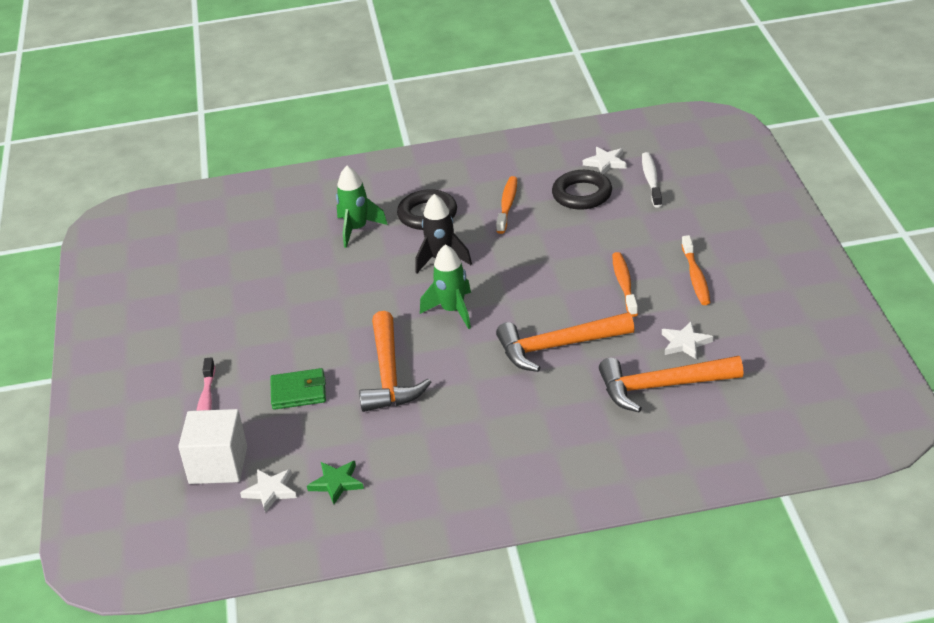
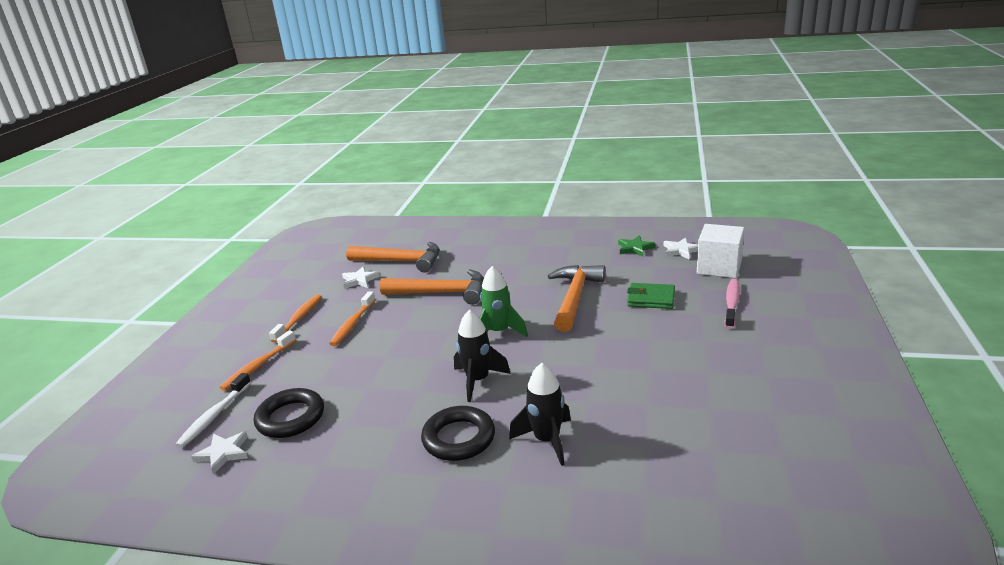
camera: 160 degrees left, 10 degrees down
green rocket [336,166,388,248] -> black rocket [509,363,571,466]
orange toothbrush [496,176,517,234] -> orange toothbrush moved to [220,330,296,391]

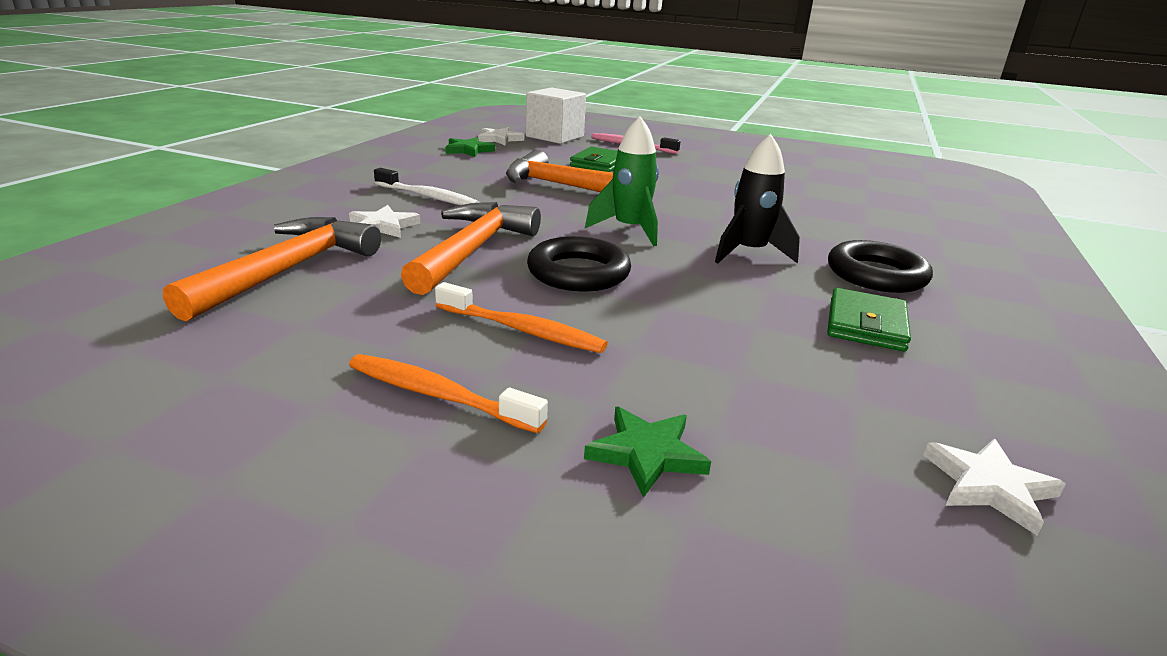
camera: 85 degrees left, 0 degrees up
white toothbrush [175,373,251,448] -> white toothbrush moved to [374,168,480,205]
orange toothbrush [220,330,296,391] -> green star [584,407,711,498]
black ring [254,388,324,438] -> black ring moved to [527,236,631,292]
white star [342,267,380,289] -> white star moved to [349,205,420,238]
black rocket [509,363,571,466] -> none
none -> green wallet [827,288,911,351]

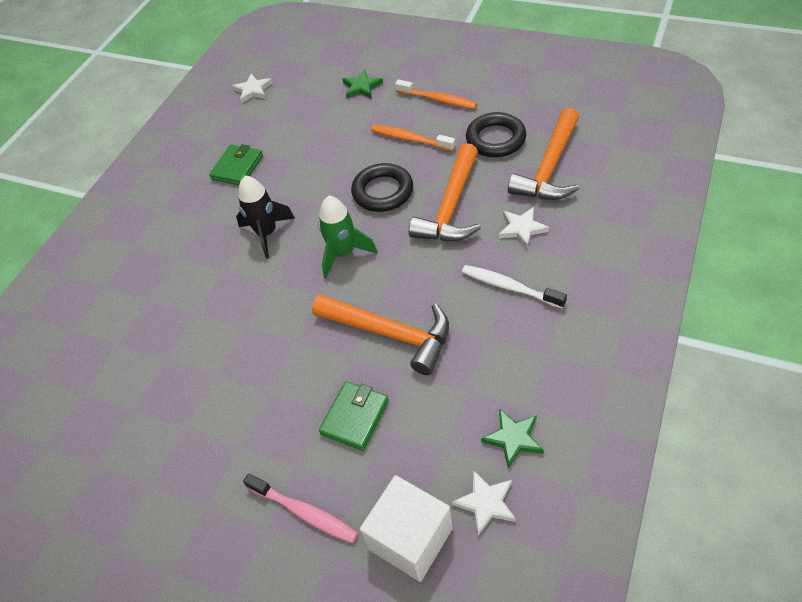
camera: 170 degrees left, 25 degrees up
black ring [828,240,933,293] -> black ring moved to [466,112,526,157]

